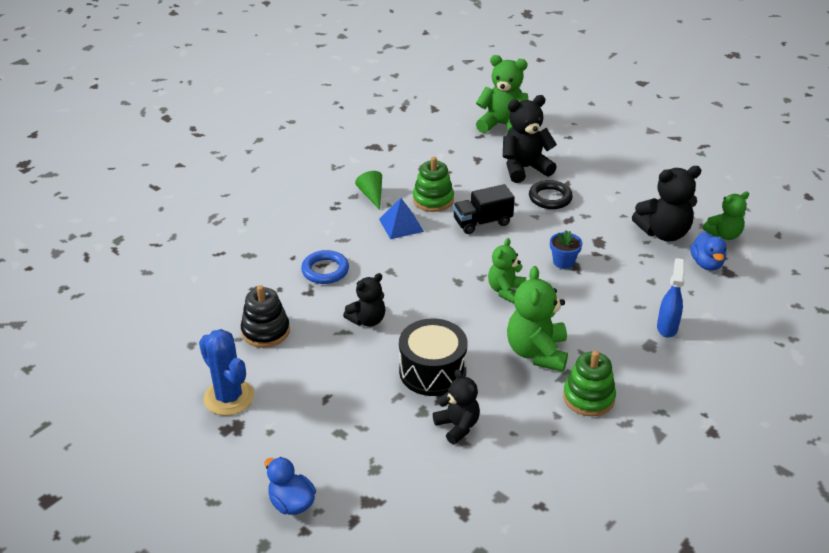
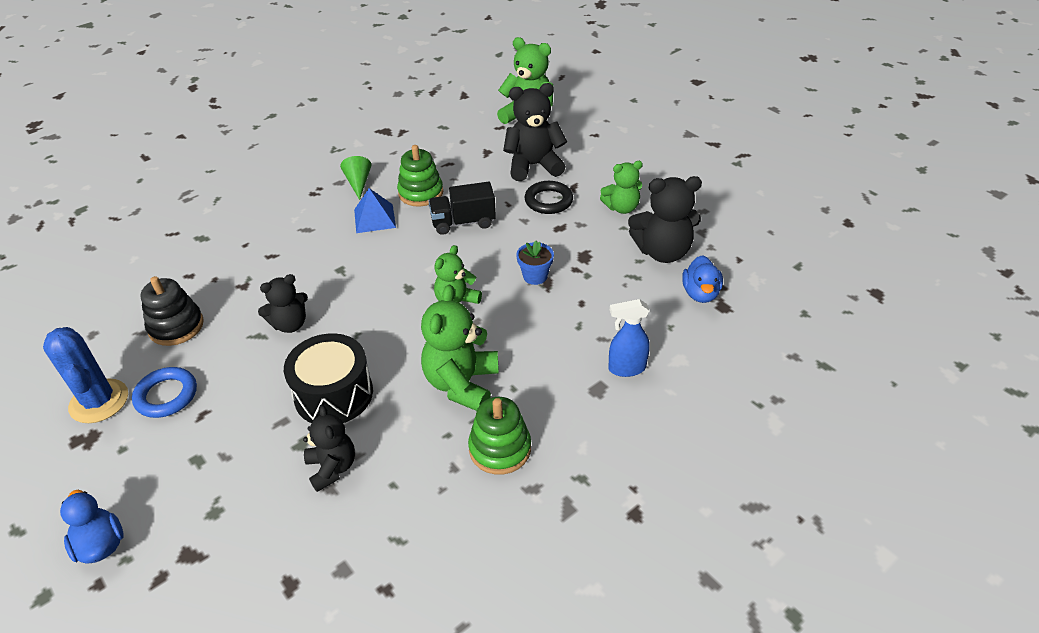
camera: 10 degrees right, 5 degrees up
blue ring [301,250,349,284] -> blue ring moved to [132,367,197,418]
blue spray bottle [657,258,685,338] -> blue spray bottle turned 120 degrees counterclockwise [608,299,650,377]
green teddy bear [703,191,749,240] -> green teddy bear moved to [600,161,643,214]

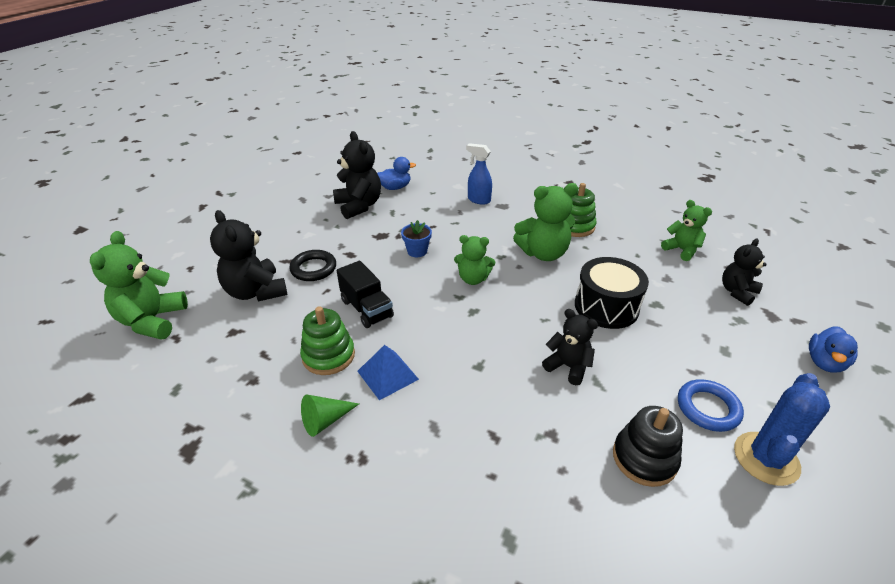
camera: 115 degrees left, 5 degrees down
black teddy bear [303,405,355,492] -> black teddy bear moved to [722,239,767,306]
green teddy bear [600,161,643,214] -> green teddy bear moved to [661,200,712,261]
blue spray bottle [608,299,650,377] -> blue spray bottle turned 150 degrees clockwise [466,143,492,205]

